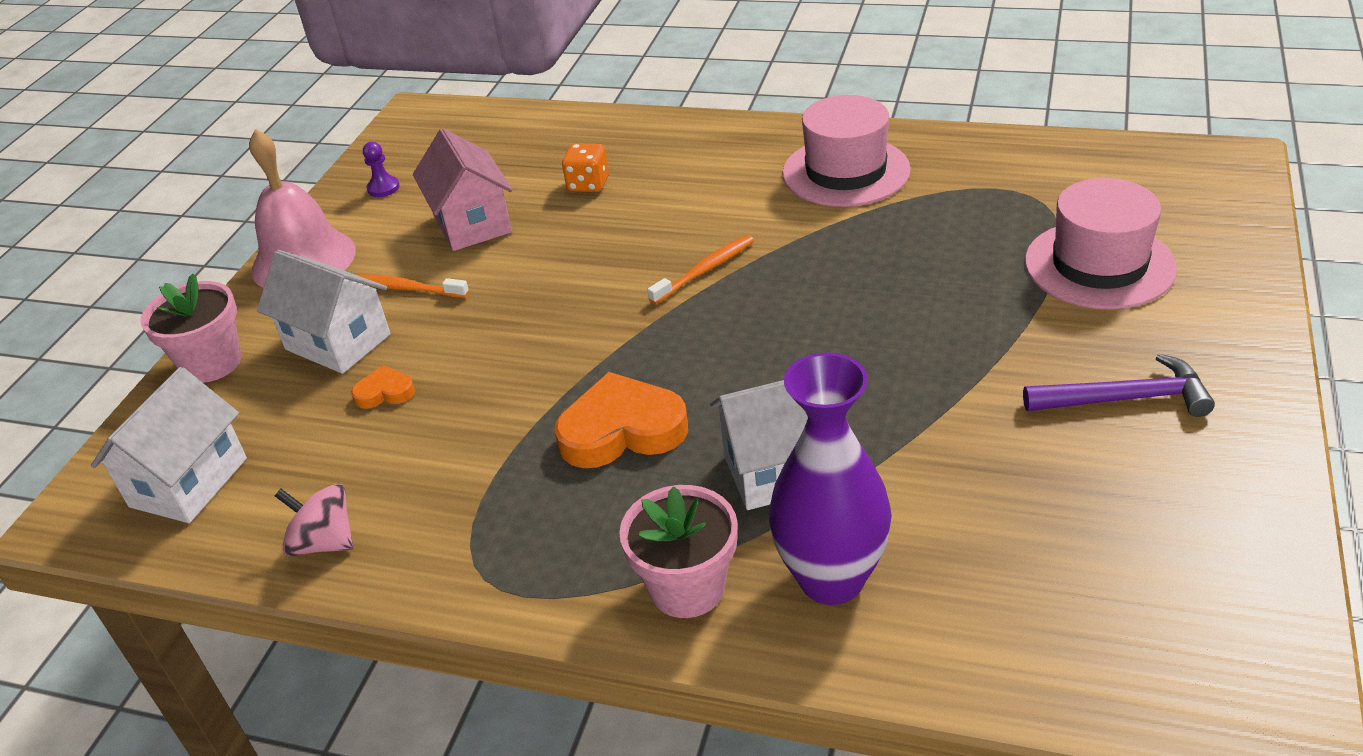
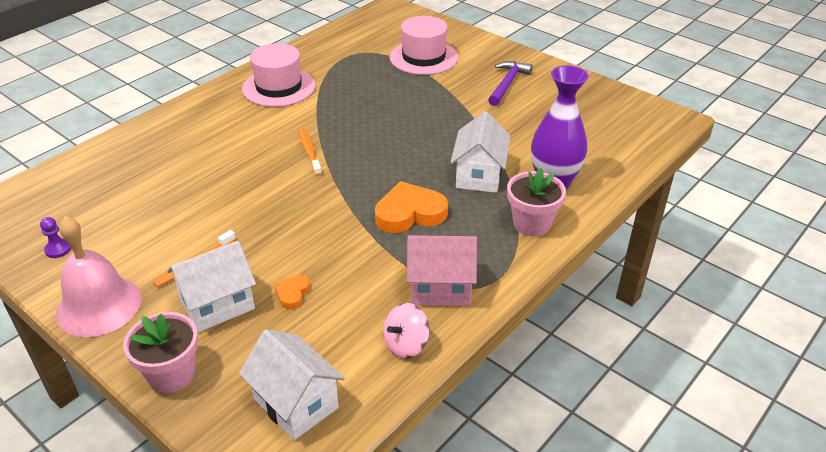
camera: 70 degrees left, 0 degrees up
pink house [413,128,513,251] -> pink house moved to [407,235,477,306]
orange heart [554,372,688,468] -> orange heart turned 60 degrees clockwise [375,181,448,233]
orange dice [562,143,609,192] -> none

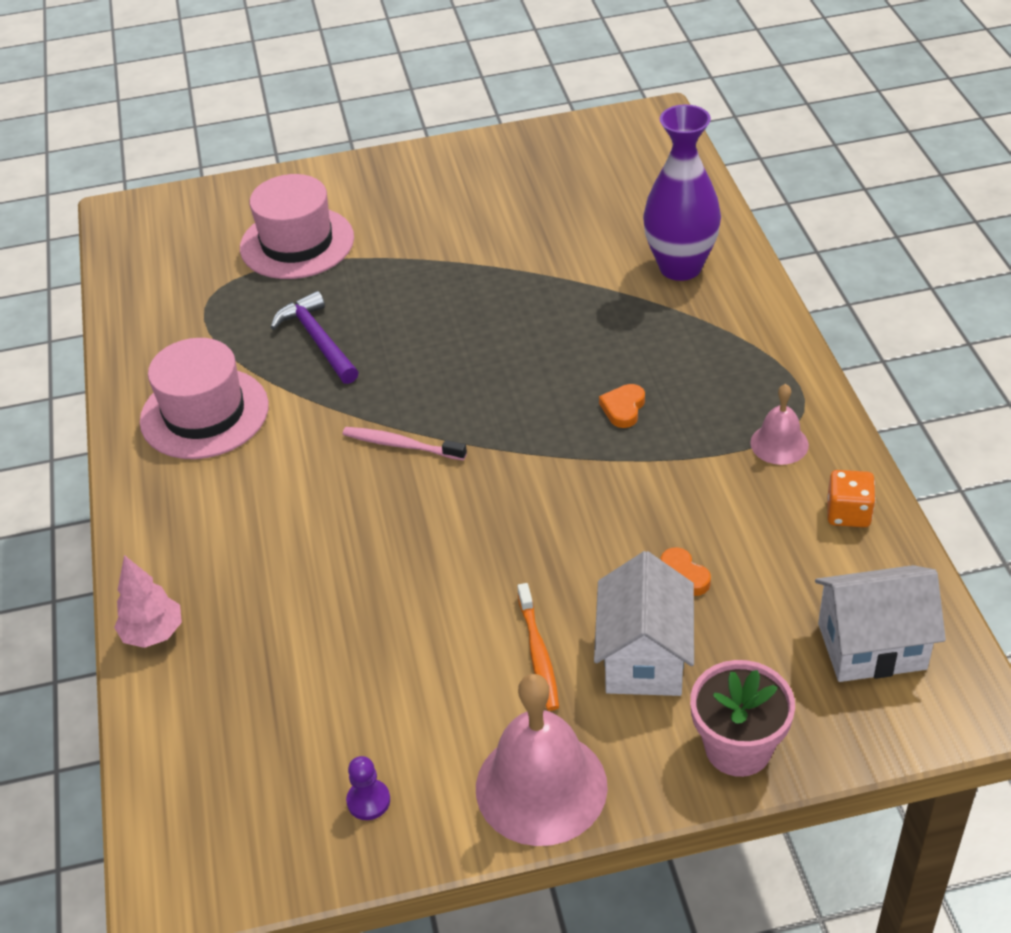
camera: 50 degrees left, 5 degrees up
orange toothbrush [299,128,322,176] -> pink toothbrush [343,427,467,461]
orange heart [375,181,448,233] -> orange heart [599,384,645,428], size x0.49
pink spinning top [383,303,430,359] -> orange dice [827,470,876,527]
pink house [407,235,477,306] -> pink bell [750,384,809,465]
white house [451,111,510,193] -> none
purple hammer [488,61,533,106] -> purple hammer moved to [271,291,359,384]
pink flower pot [507,168,566,236] -> none
none -> pink tree [114,555,182,648]

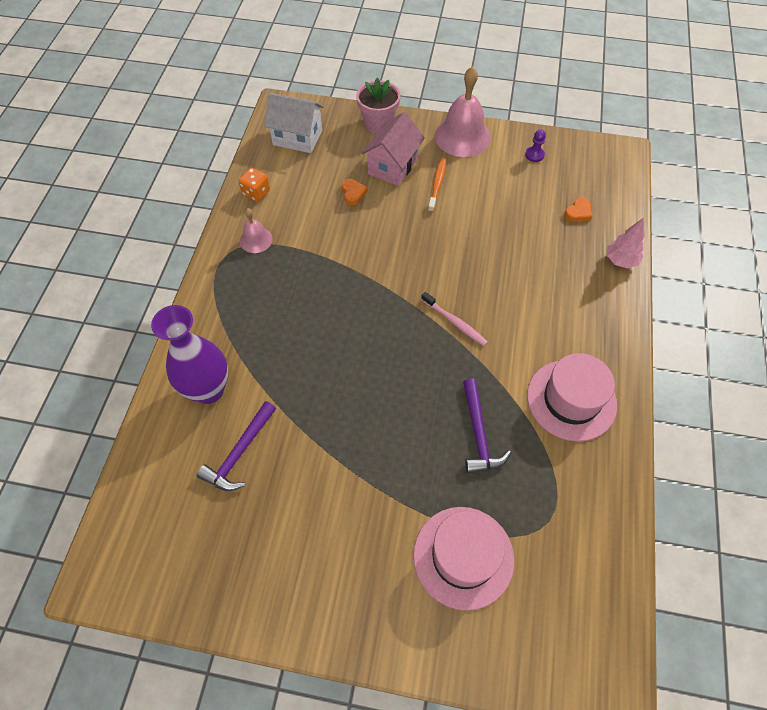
camera: 160 degrees left, 15 degrees up
white house [594,551,694,696] -> pink house [362,112,425,186]
orange heart [599,384,645,428] -> orange heart moved to [564,197,592,222]
none -> purple hammer [197,401,276,491]

